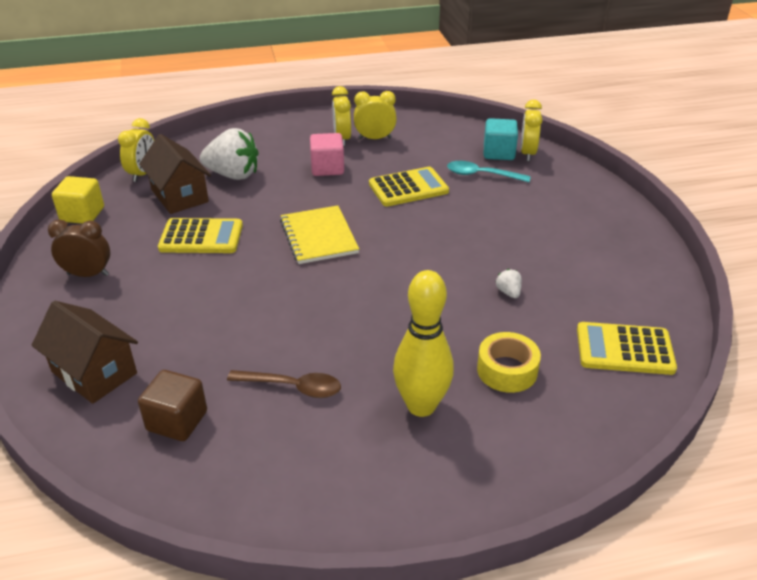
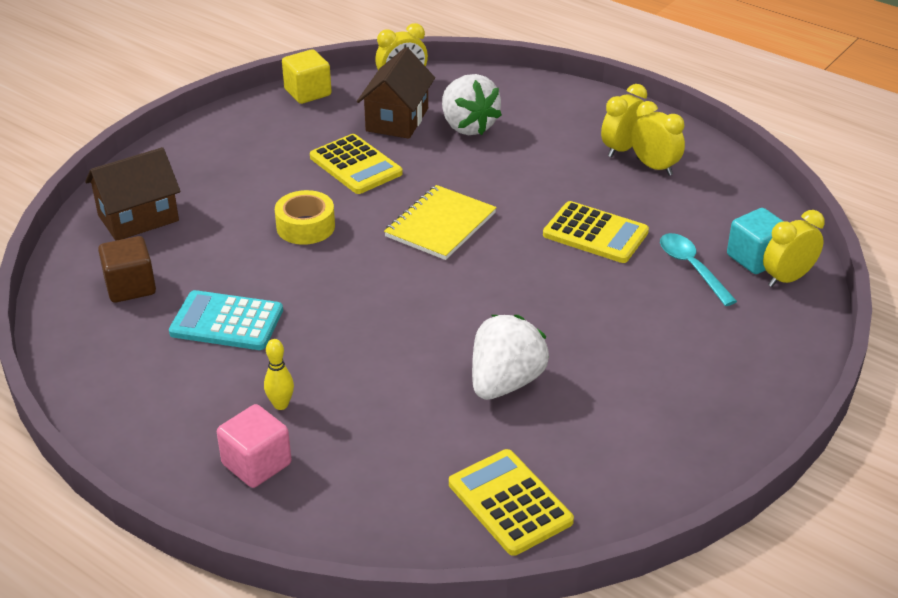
camera: 50 degrees right, 0 degrees up
brown house [31,301,138,404] -> brown house turned 60 degrees clockwise [85,147,181,241]
brown clock [48,219,110,277] -> none
brown spoon [227,370,341,398] -> turquoise calculator [169,290,283,350]
pink cube [310,133,344,176] -> pink cube moved to [217,404,292,488]
yellow bowling pin [393,270,454,417] -> yellow bowling pin [264,339,294,410], size x0.46
yellow tape [477,332,541,393] -> yellow tape moved to [275,190,335,245]
white strawberry [496,269,522,298] -> white strawberry [472,315,549,400], size x2.35

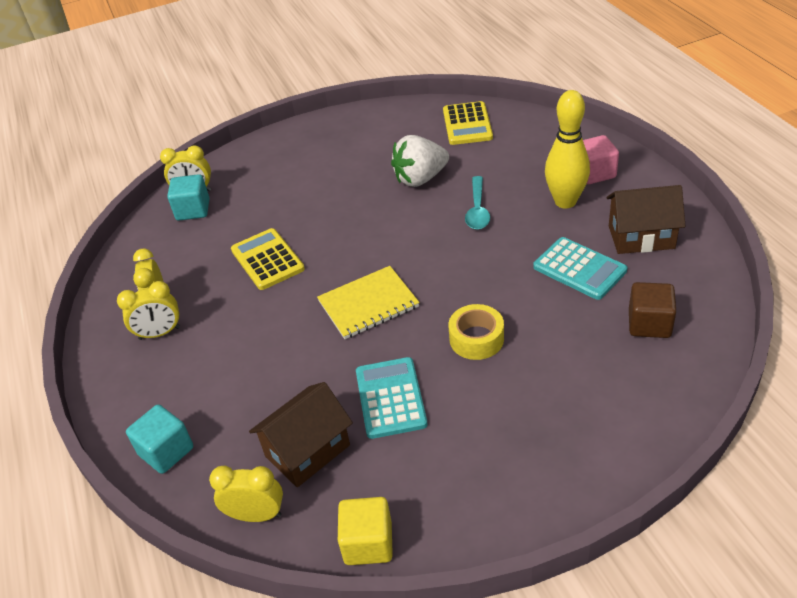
camera: 145 degrees left, 5 degrees up
brown house [85,147,181,241] -> brown house moved to [606,185,686,254]
yellow bowling pin [264,339,294,410] -> yellow bowling pin [545,90,590,208], size x2.15
yellow calculator [310,134,403,194] -> turquoise calculator [356,357,428,439]
white strawberry [442,74,502,135] -> none
turquoise spoon [660,233,737,306] -> turquoise spoon moved to [465,176,490,230]
none -> turquoise cube [126,405,193,474]

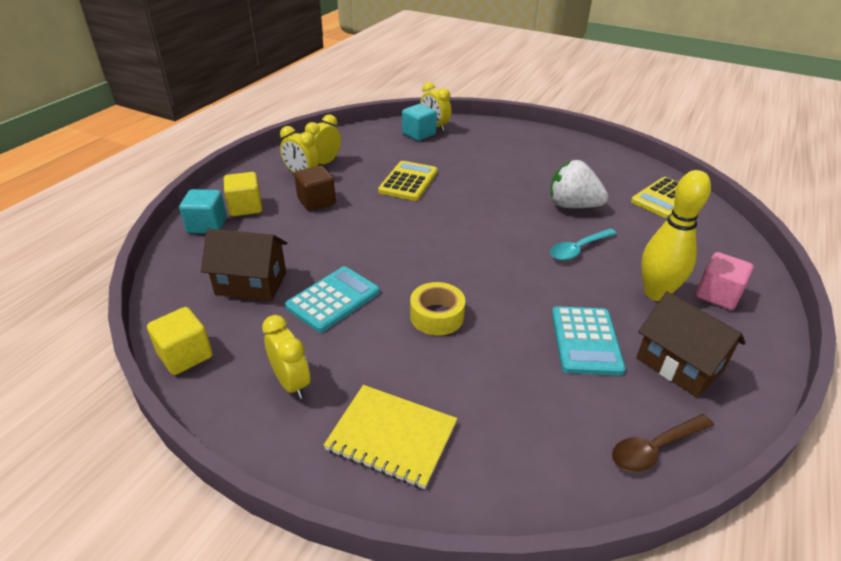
camera: 45 degrees right, 5 degrees down
yellow clock [209,466,283,522] -> yellow clock moved to [262,315,310,399]
yellow notebook [317,266,420,339] -> yellow notebook moved to [324,385,457,489]
brown cube [629,282,676,338] -> brown cube moved to [294,166,336,211]
none -> yellow cube [224,172,262,216]
none -> brown spoon [612,414,714,472]

